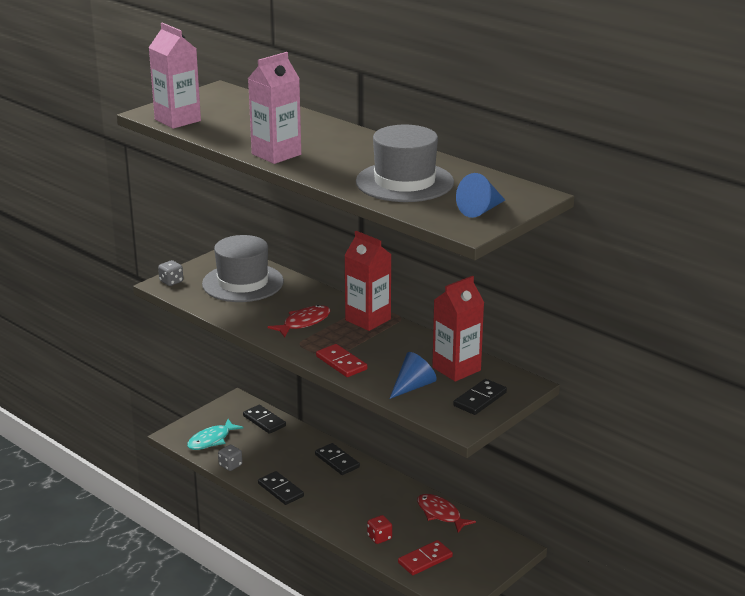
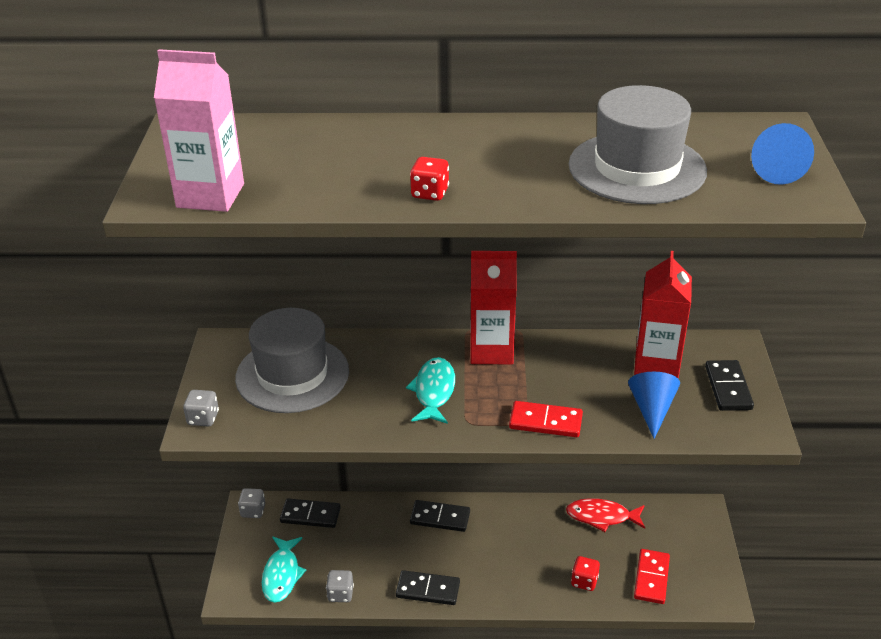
camera: 40 degrees left, 10 degrees up
pink carton [248,52,301,164] -> red dice [410,157,449,201]
red fish [268,305,330,337] -> turquoise fish [406,357,455,424]
none -> grey dice [238,488,265,518]

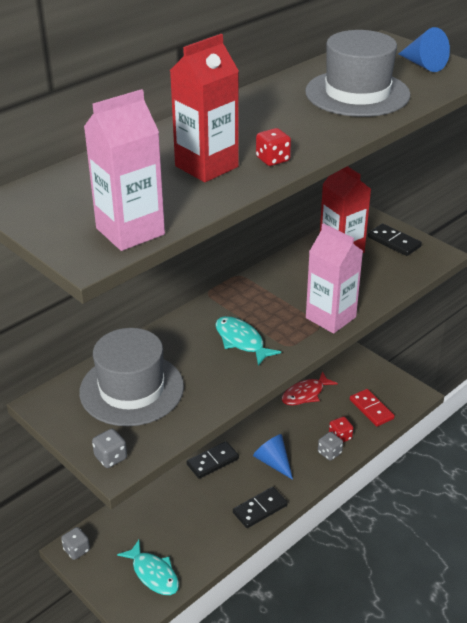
camera: 45 degrees left, 0 degrees up
black domino [280,498,341,528] -> none
grey dice [326,570,354,602] -> grey dice moved to [318,432,343,461]
red carton [470,251,517,365] -> red carton moved to [170,34,239,182]
red domino [509,401,583,437] -> pink carton [306,223,363,334]
blue cone [628,372,680,439] -> blue cone moved to [253,434,293,480]

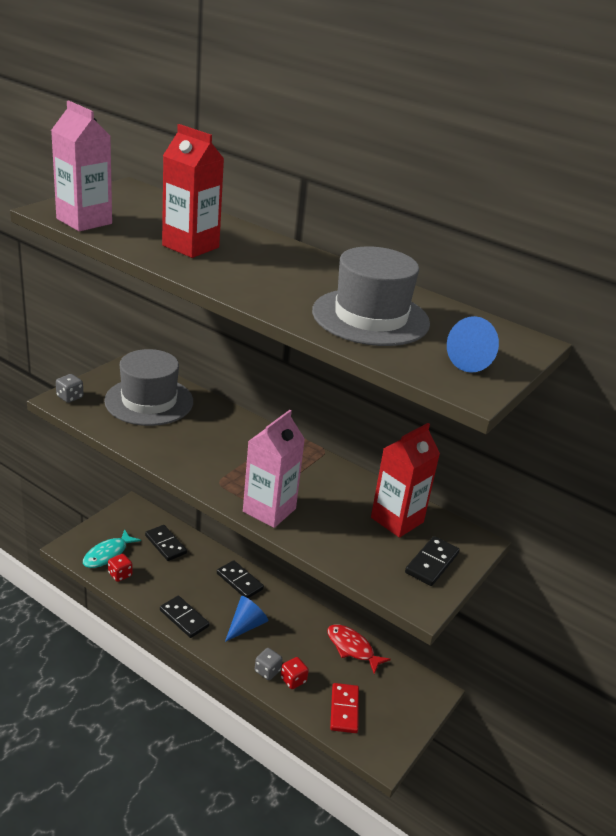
camera: 75 degrees right, 5 degrees down
grey dice [61,527,90,560] -> none
turquoise fish [215,316,281,366] -> none
red dice [256,128,291,166] -> red dice moved to [108,554,132,582]
red domino [350,389,395,427] -> red domino turned 45 degrees counterclockwise [330,683,359,733]
none -> black domino [145,525,187,561]

